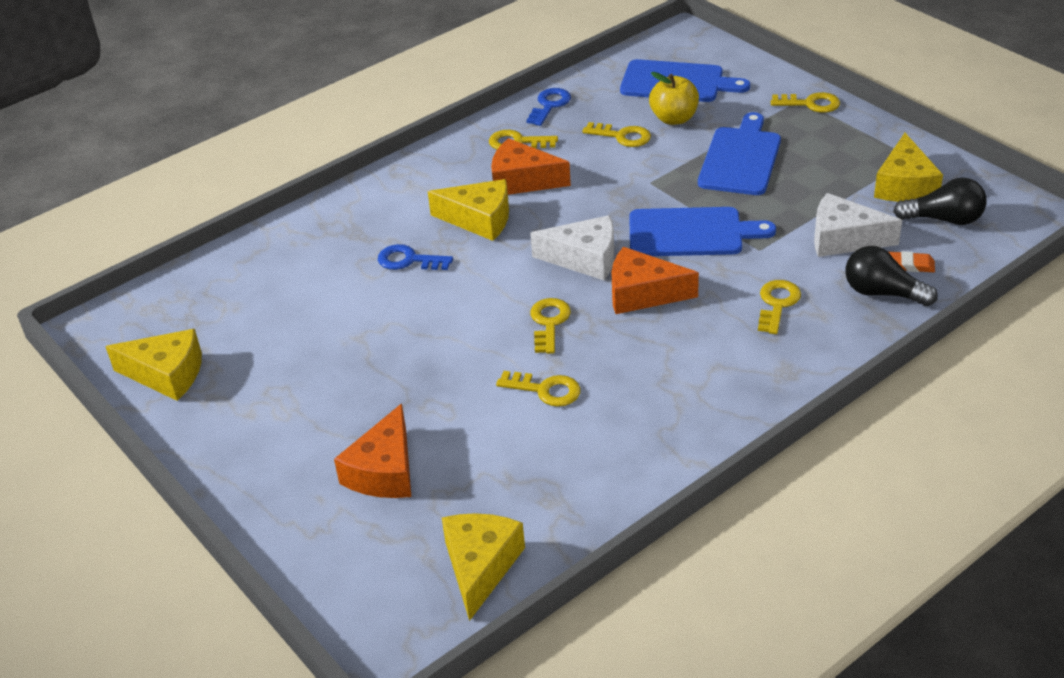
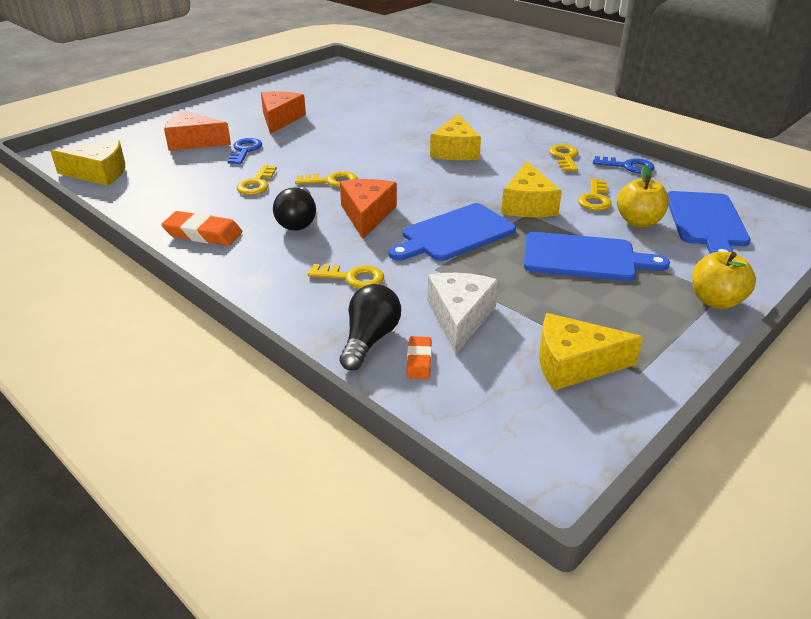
camera: 80 degrees right, 5 degrees down
yellow cheese [105,329,202,401] -> yellow cheese moved to [501,162,562,217]
blue key [378,244,453,270] -> blue key moved to [228,138,262,164]
orange cheese [491,138,571,195] -> orange cheese moved to [261,91,306,134]
white cheese [530,215,614,280] -> none
blue cutting board [629,207,776,256] -> blue cutting board turned 60 degrees clockwise [389,203,516,261]
yellow key [771,92,840,113] -> yellow apple [693,252,756,309]
black light bulb [893,178,986,225] -> black light bulb moved to [273,187,316,231]
none -> orange eraser [161,211,242,246]

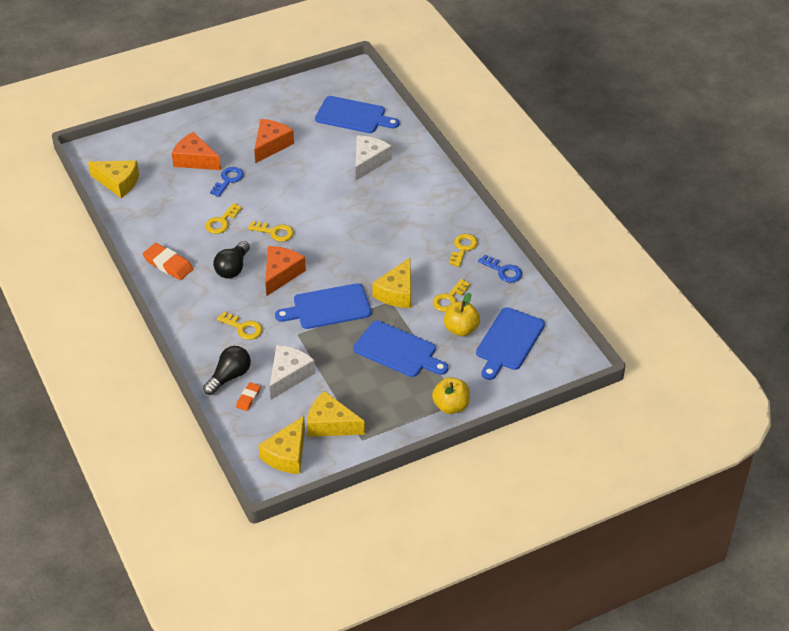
camera: 20 degrees right, 10 degrees up
yellow cheese [430,114,481,160] -> yellow cheese moved to [258,416,305,474]
none -> blue cutting board [315,96,400,133]
none -> white cheese [355,136,392,180]

